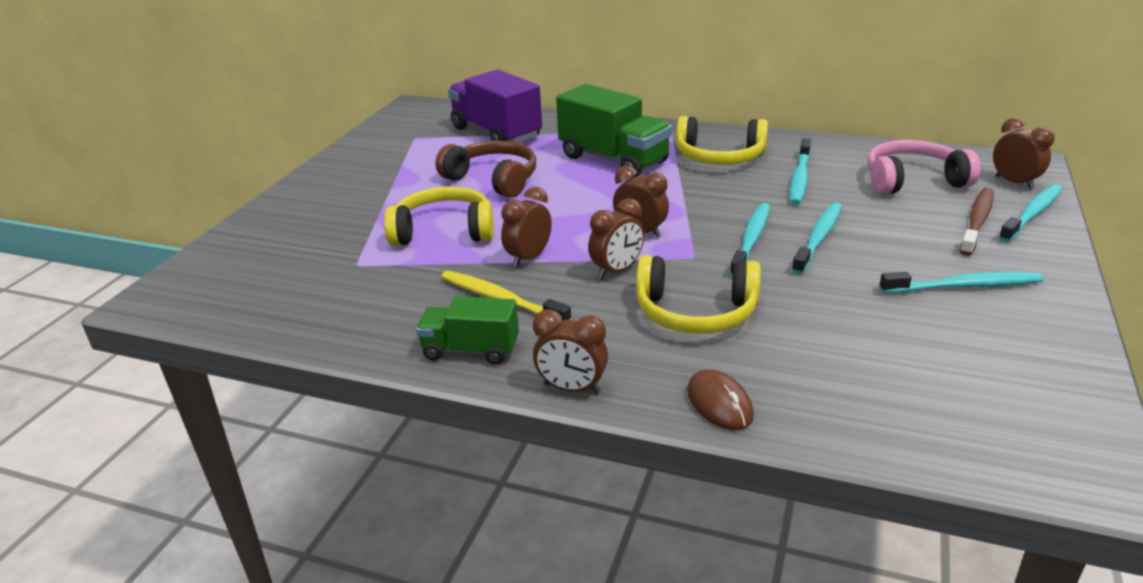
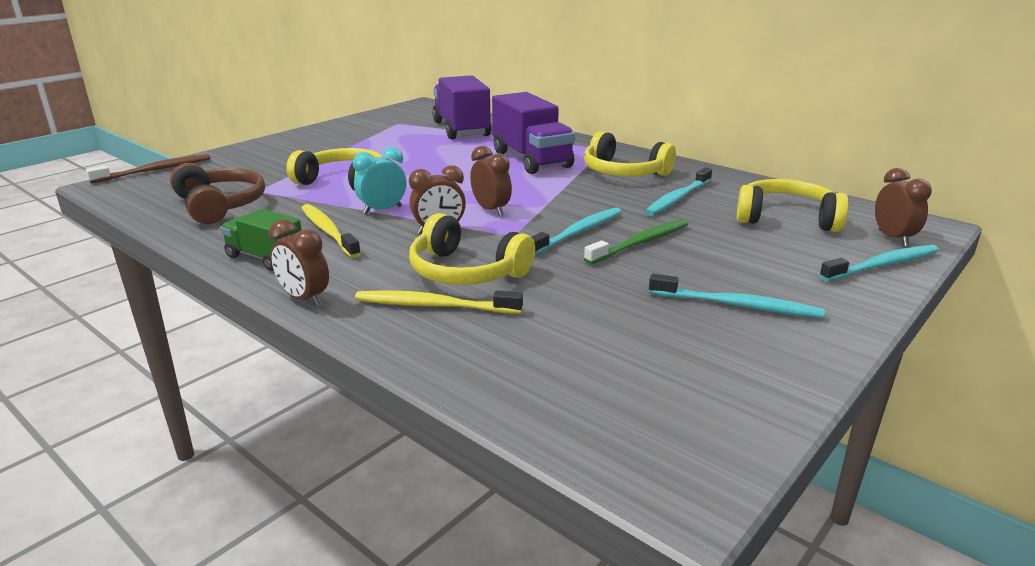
camera: 20 degrees right, 5 degrees down
brown headphones [436,141,536,198] -> brown headphones moved to [170,163,265,224]
brown clock [501,187,552,268] -> turquoise clock [353,147,406,214]
green truck [556,84,672,178] -> purple truck [492,92,575,174]
brown mouse [687,369,754,430] -> none
turquoise toothbrush [792,202,842,274] -> green toothbrush [584,219,689,265]
pink headphones [868,140,981,195] -> yellow headphones [737,179,849,232]
brown toothbrush [960,188,994,256] -> brown toothbrush moved to [86,154,210,183]
none -> yellow toothbrush [355,290,523,314]

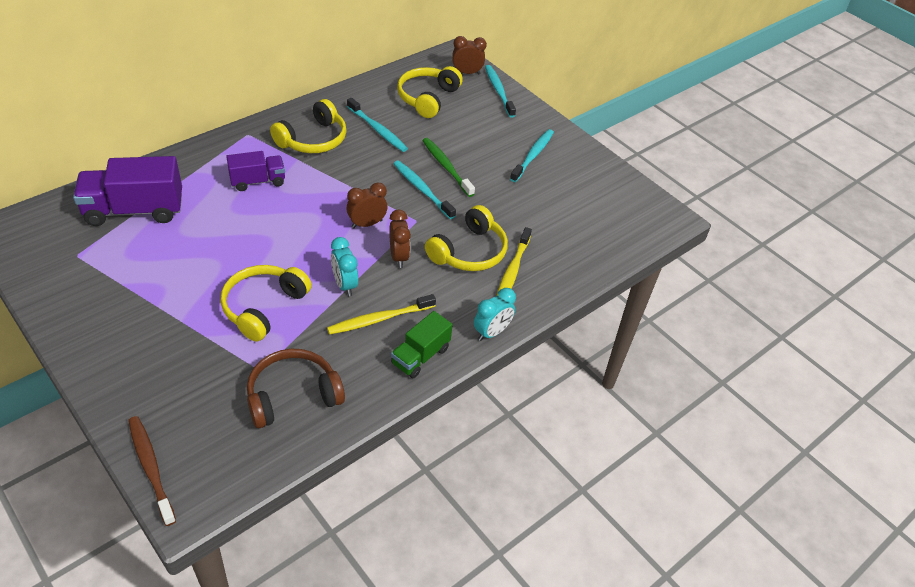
camera: 85 degrees left, 20 degrees up
brown clock [269,219,329,307] -> turquoise clock [474,288,516,341]
purple truck [492,92,575,174] -> purple truck [226,151,285,191], size x0.59

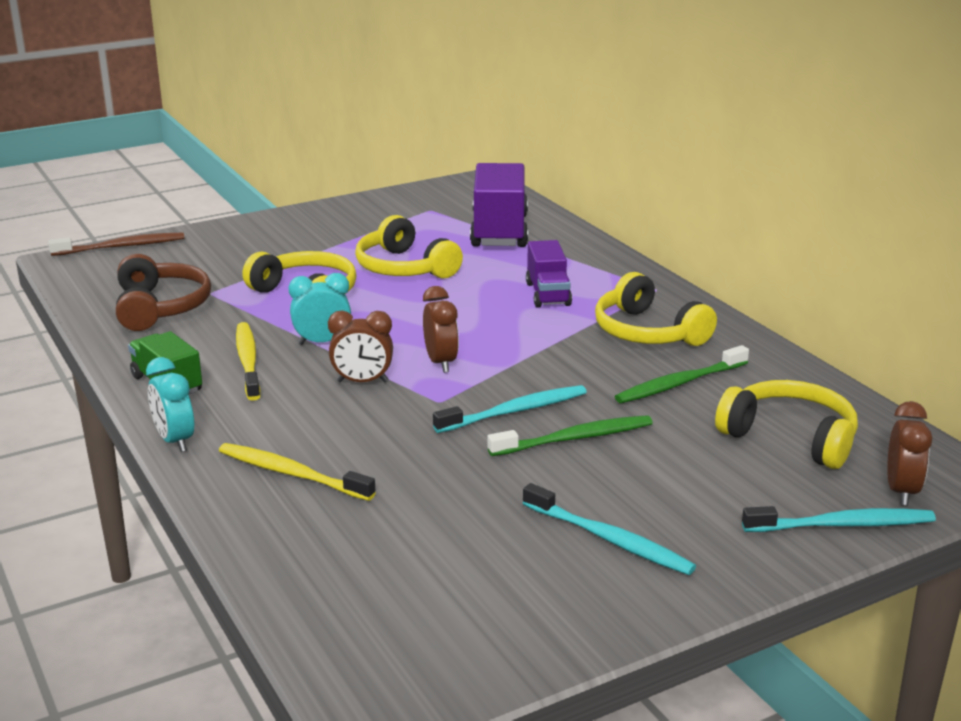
camera: 105 degrees right, 20 degrees down
turquoise toothbrush [347,98,408,152] -> green toothbrush [615,345,749,403]
yellow headphones [425,205,508,271] -> yellow headphones moved to [355,215,463,279]

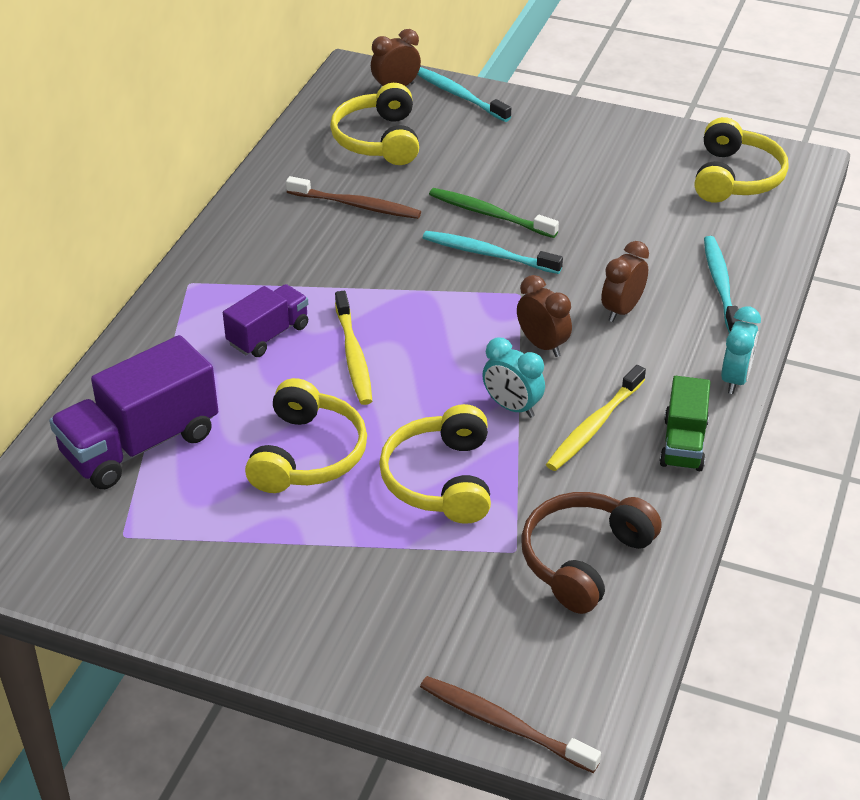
camera: 130 degrees left, 15 degrees up
yellow toothbrush [219,443,376,501] -> yellow toothbrush moved to [335,291,372,405]
brown clock [423,286,459,373] -> brown clock moved to [601,241,649,322]
turquoise toothbrush [523,483,696,575] -> turquoise toothbrush moved to [704,236,742,334]
yellow headphones [595,272,717,346] -> yellow headphones moved to [695,117,789,203]
green toothbrush [615,345,749,403] -> brown toothbrush [286,176,421,219]

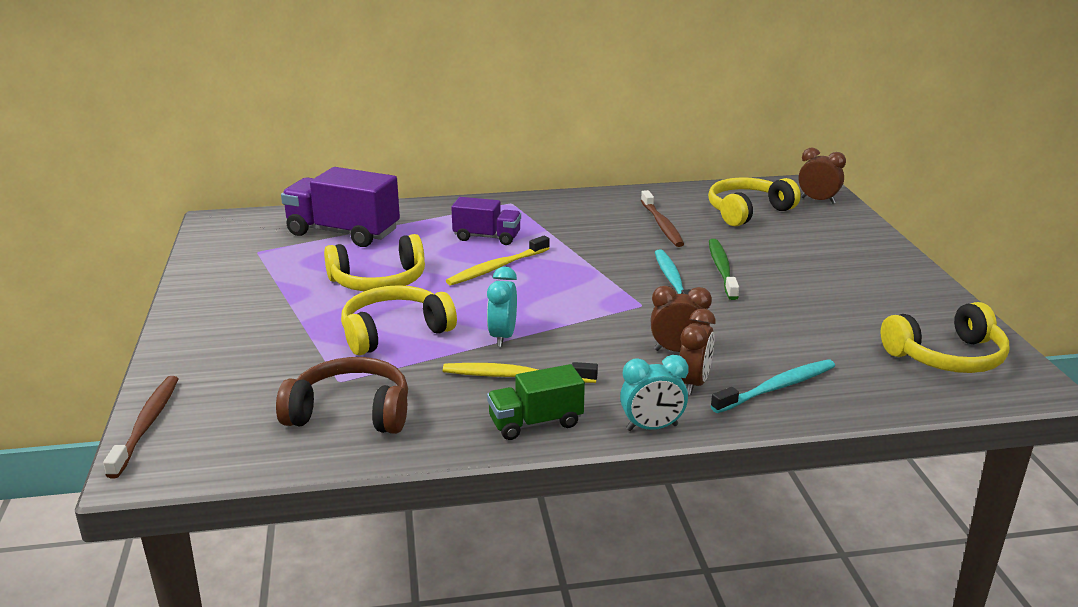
camera: 60 degrees right, 15 degrees down
turquoise toothbrush [417,67,511,122] -> none
brown clock [517,275,572,357] -> brown clock moved to [679,309,716,395]

